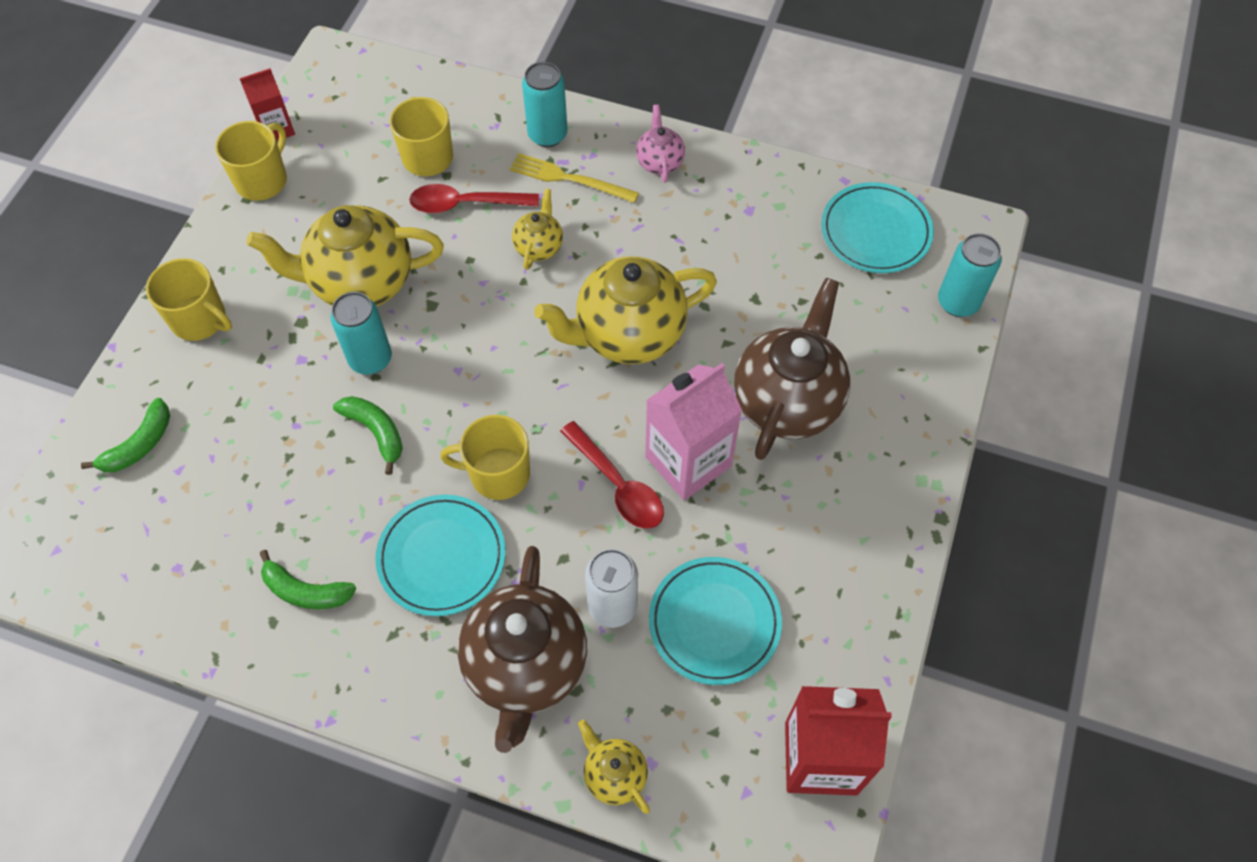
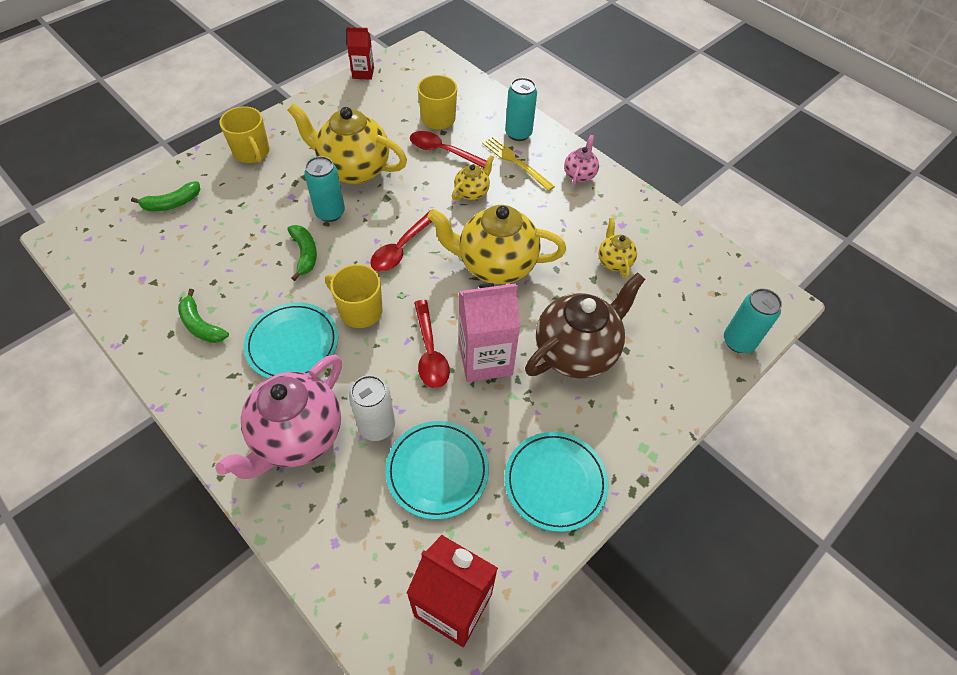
camera: 25 degrees right, 5 degrees down
yellow mug [215,121,287,201] -> none
brown teapot [458,546,587,753] -> pink teapot [215,355,342,479]
yellow teapot [578,720,650,814] -> yellow teapot moved to [599,218,637,278]
turquoise plate [821,182,934,273] -> turquoise plate moved to [505,432,609,532]
none -> red spoon [370,210,432,272]

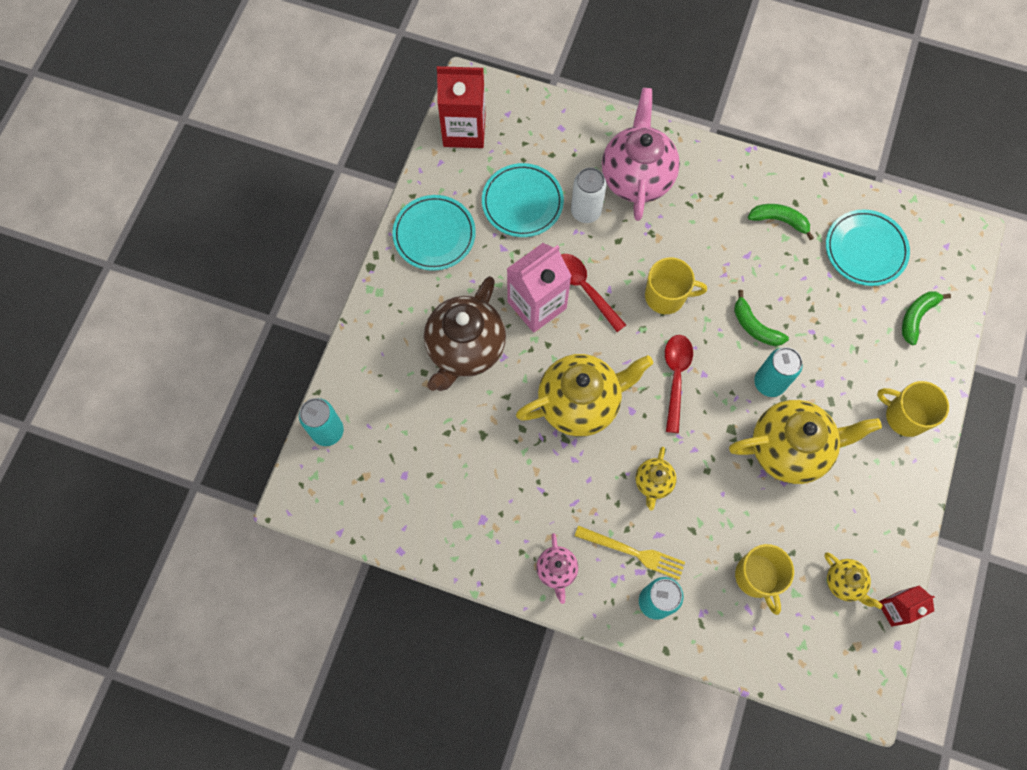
camera: 155 degrees right, 15 degrees up
turquoise plate [244,302,338,378] -> turquoise plate moved to [826,209,910,286]
red spoon [410,131,486,168] -> none
yellow teapot [599,218,637,278] -> yellow teapot moved to [824,553,883,609]

